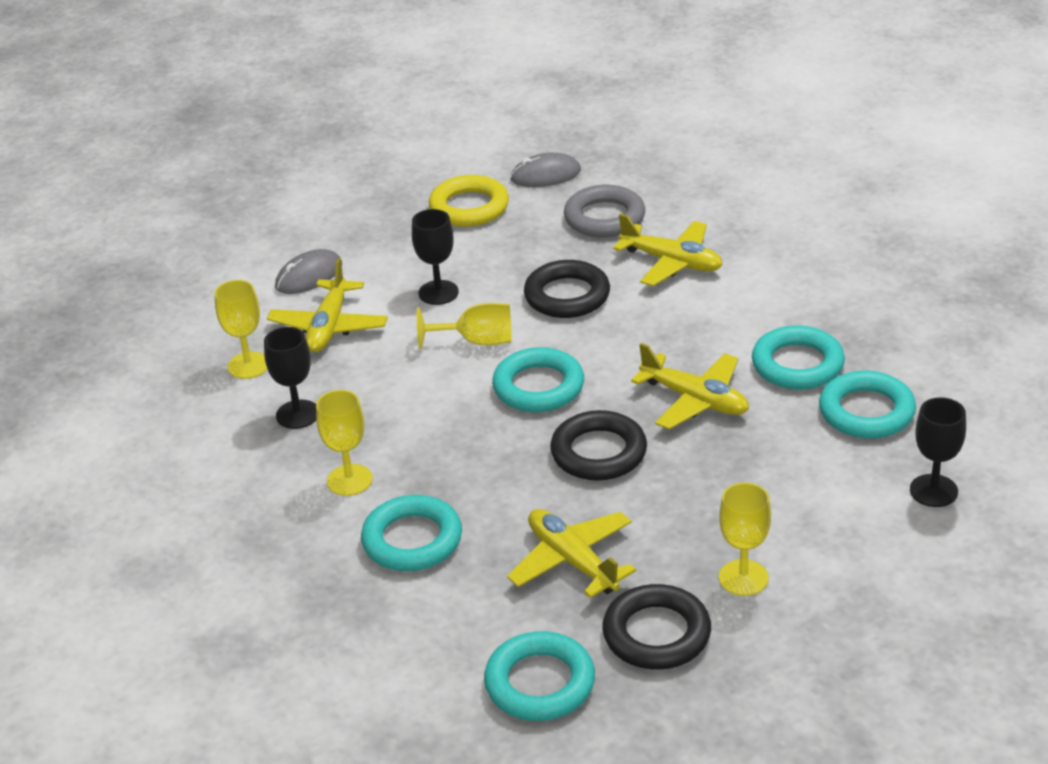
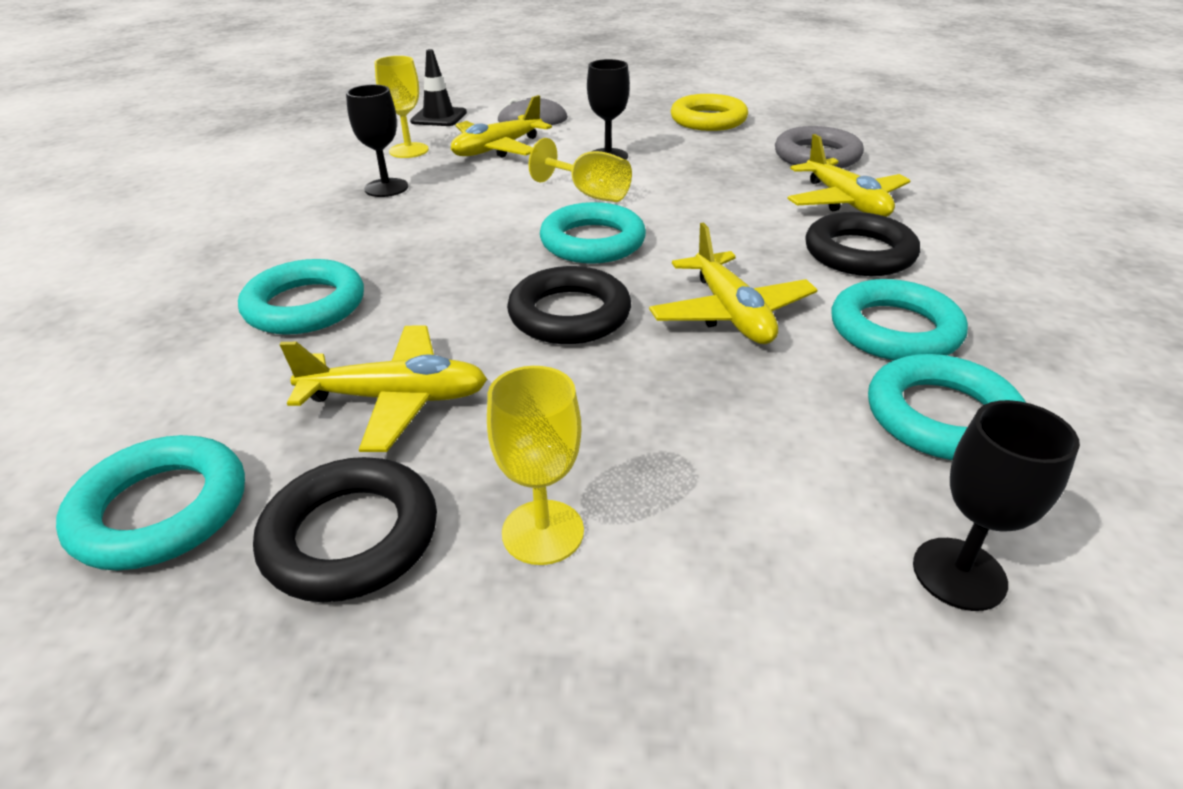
camera: 35 degrees right, 0 degrees up
yellow goblet [316,390,372,496] -> none
yellow plane [507,509,636,598] -> yellow plane turned 90 degrees clockwise [280,326,487,452]
grey mouse [510,153,581,187] -> none
black ring [524,260,610,318] -> black ring moved to [805,212,920,276]
none -> black traffic cone [410,49,467,126]

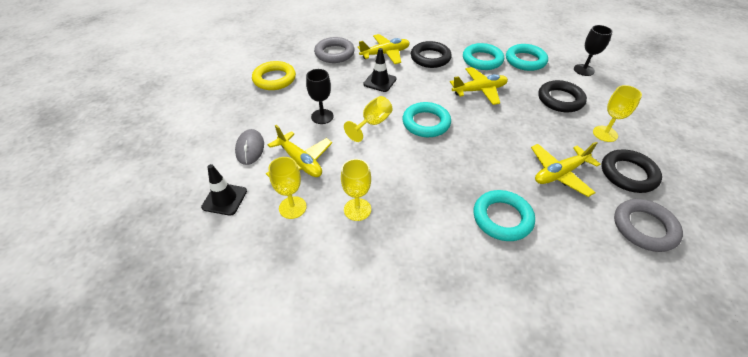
camera: 90 degrees left, 10 degrees up
turquoise ring [56,435,245,570] -> grey ring [614,199,683,252]
yellow plane [280,326,487,452] -> yellow plane turned 120 degrees counterclockwise [531,142,600,197]
black goblet [346,84,408,197] -> yellow goblet [341,159,371,221]
black ring [507,266,631,344] -> black ring moved to [538,80,587,112]
none -> black traffic cone [363,48,396,92]

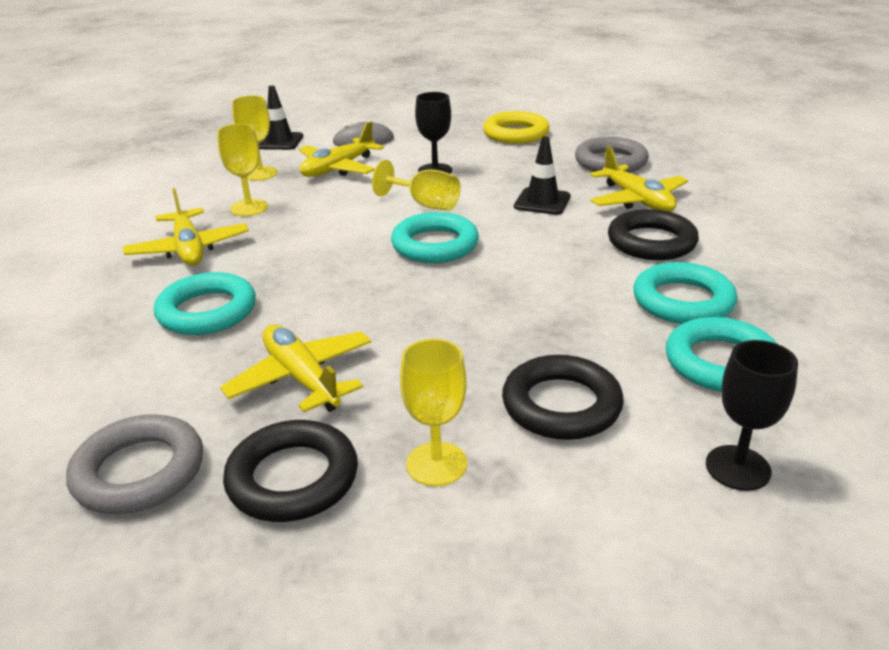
camera: 85 degrees right, 15 degrees down
yellow plane [450,67,508,105] -> yellow plane moved to [123,188,249,266]

